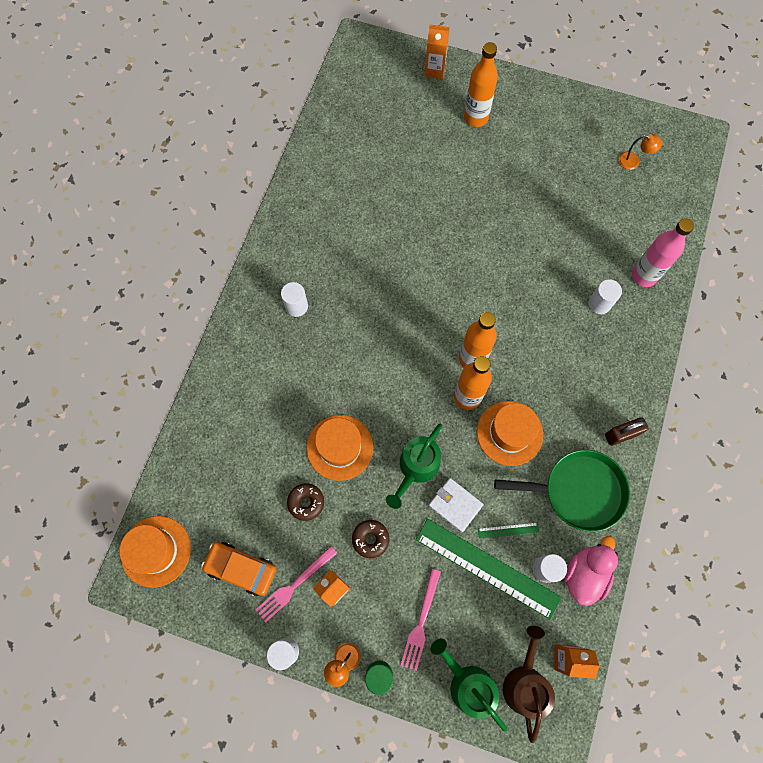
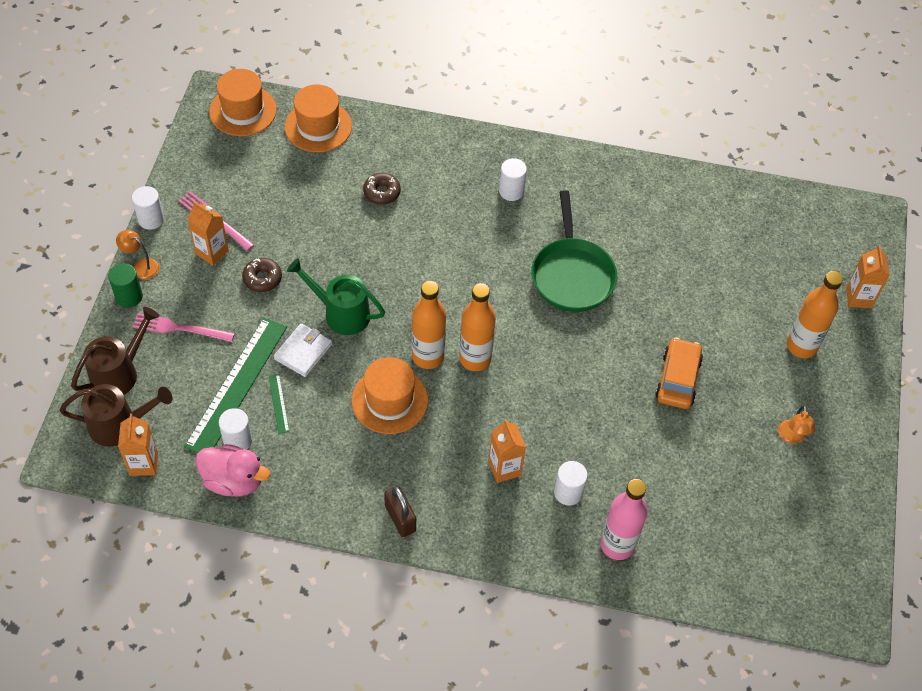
camera: 80 degrees right, 15 degrees down
orange car [201,542,276,596] -> orange car moved to [655,337,703,409]
brown donut [287,483,324,521] -> brown donut moved to [363,173,401,205]
orange hat [307,415,373,481] -> orange hat moved to [285,84,352,152]
green watering can [431,638,507,732] -> brown watering can [71,307,159,395]
green pan [494,450,630,532] -> green pan moved to [531,190,617,312]
orange lamp [619,134,662,170] -> orange lamp moved to [778,406,815,444]
none -> orange carton [488,419,526,483]

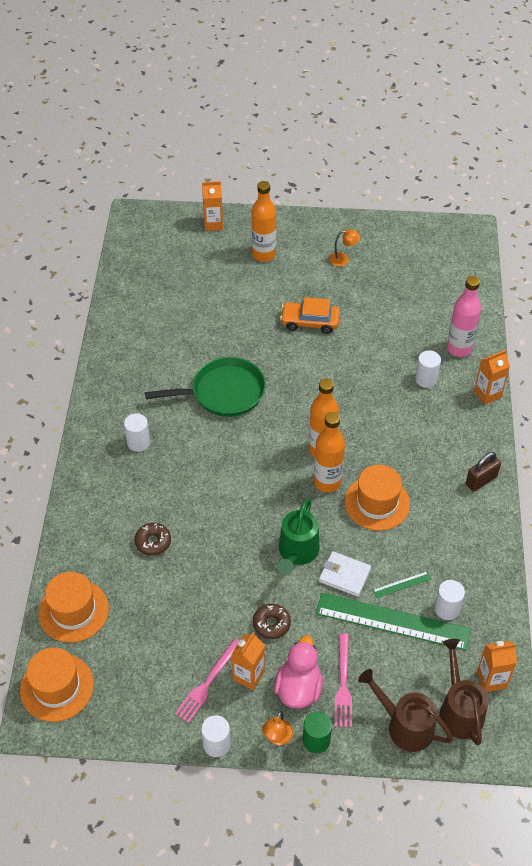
camera: 95 degrees left, 5 degrees down
pink duck [195,444,270,496] -> pink duck moved to [274,635,323,709]
orange carton [488,419,526,483] -> orange carton moved to [474,350,510,405]

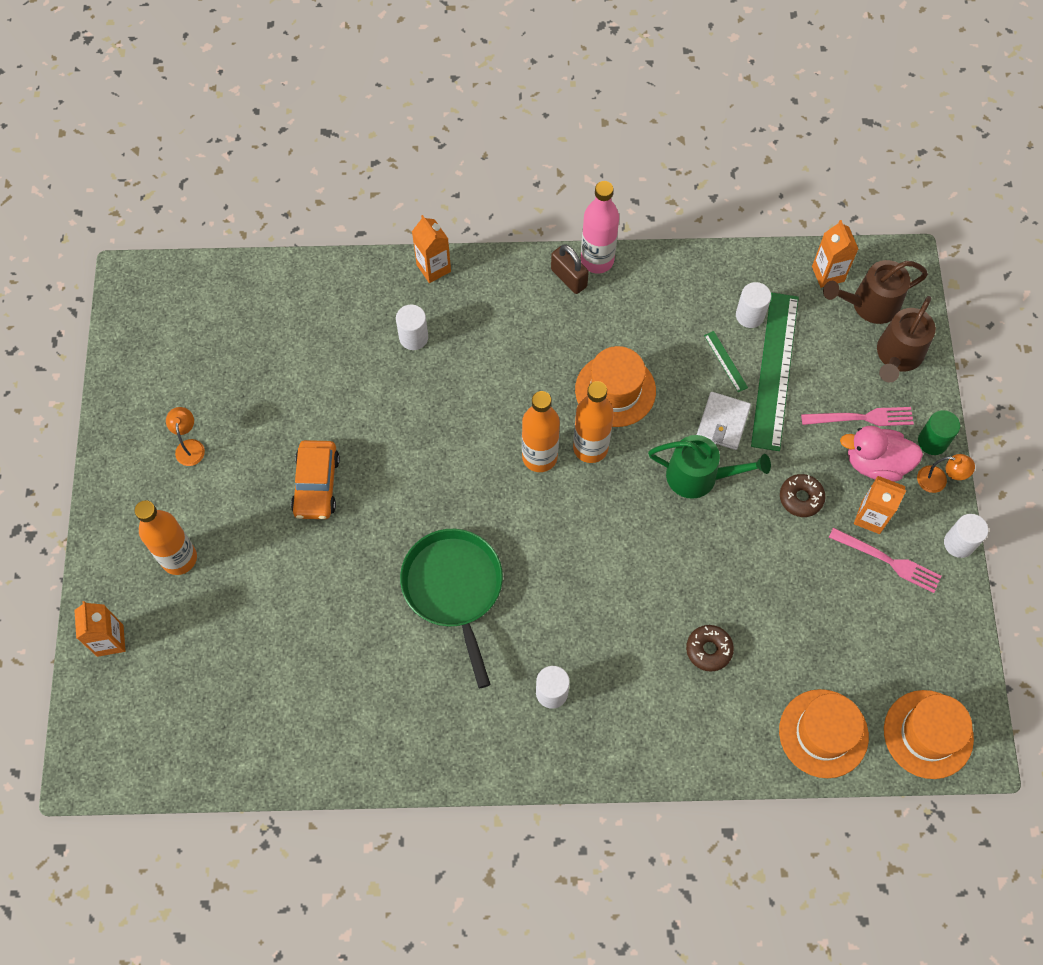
camera: 95 degrees left, 15 degrees up
pink bottle [447,276,481,357] -> pink bottle moved to [581,181,619,274]

